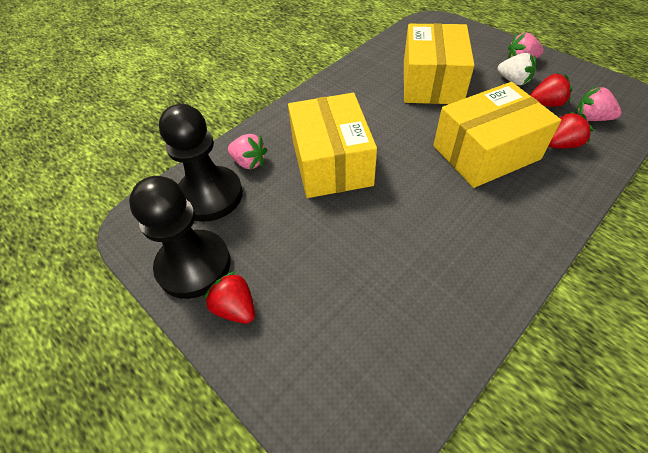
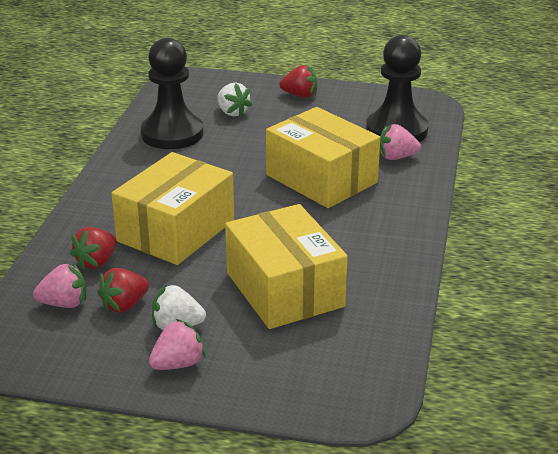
camera: 145 degrees right, 20 degrees down
black pawn [129,176,231,299] -> black pawn moved to [141,38,203,149]
none -> white strawberry [217,83,252,117]

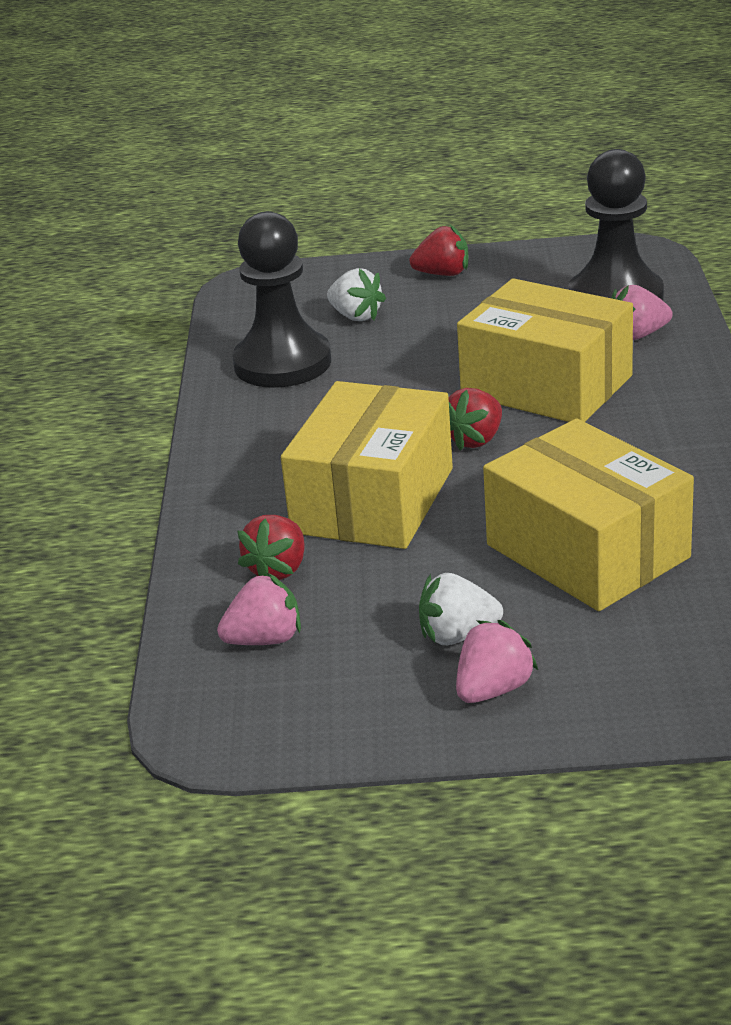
camera: 10 degrees left, 0 degrees up
red strawberry [97,268,149,313] -> red strawberry moved to [449,388,502,451]

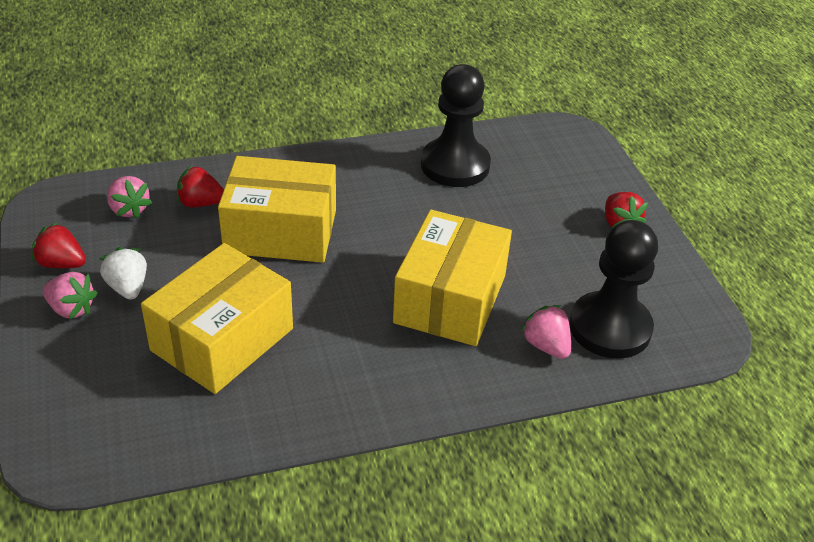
camera: 70 degrees right, 10 degrees up
white strawberry [327,268,386,321] -> none
red strawberry [449,388,502,451] -> red strawberry moved to [32,222,86,268]

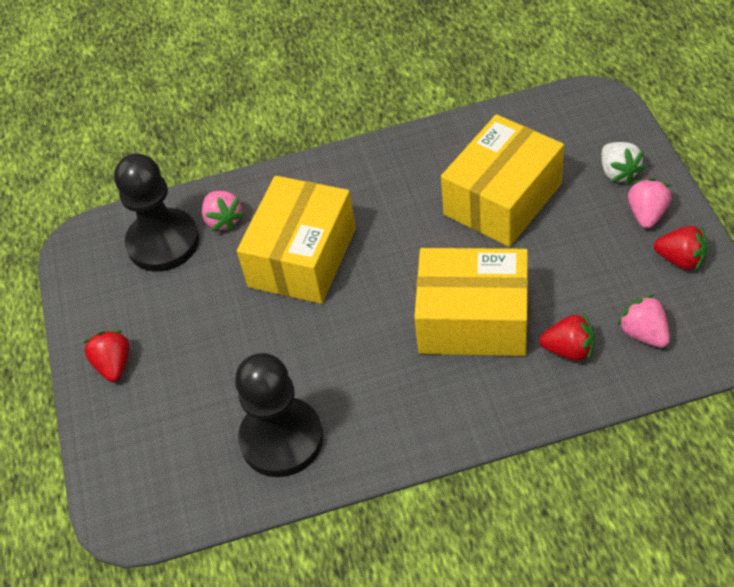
camera: 170 degrees left, 10 degrees up
pink strawberry [42,272,97,320] -> pink strawberry turned 75 degrees clockwise [628,178,672,229]
white strawberry [100,247,147,300] -> white strawberry moved to [601,142,645,184]

